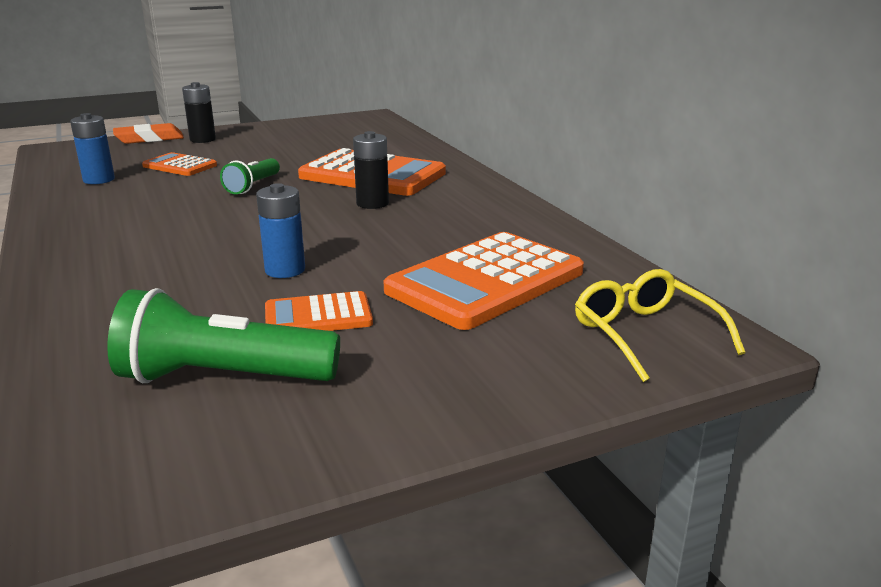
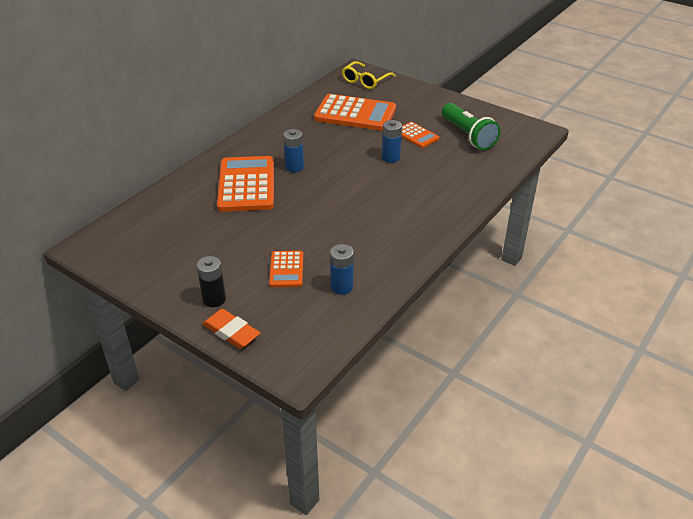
camera: 120 degrees left, 15 degrees up
green flashlight [220,158,280,194] -> none
black battery [353,131,389,209] -> blue battery [283,129,304,172]

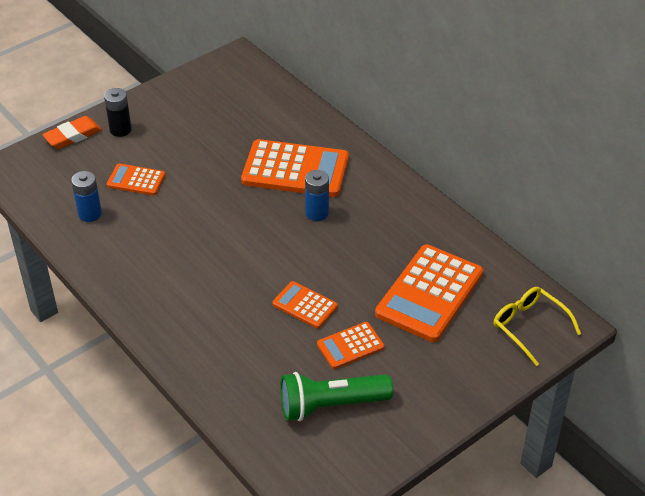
camera: 105 degrees right, 5 degrees up
blue battery [382,120,402,163] -> orange calculator [272,281,338,329]

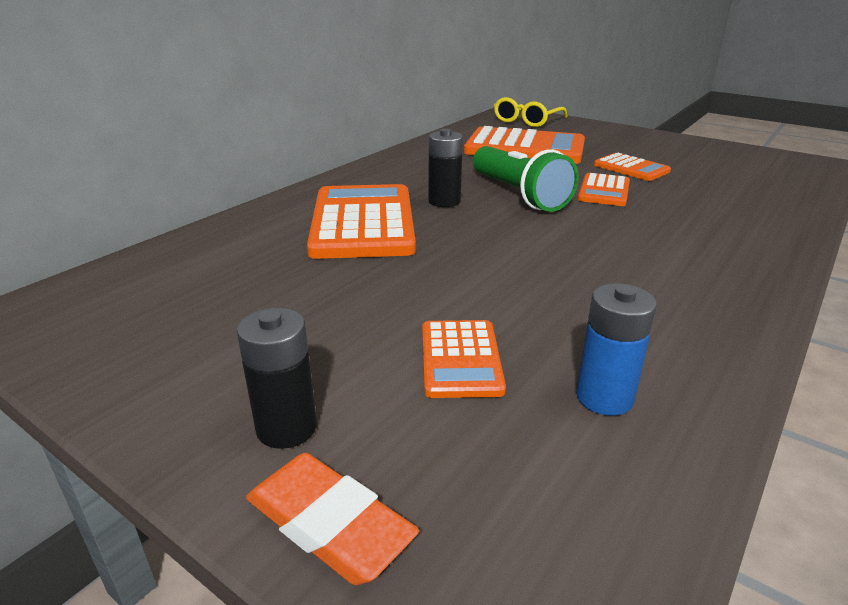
camera: 105 degrees left, 15 degrees down
green flashlight [280,372,393,421] -> green flashlight moved to [473,146,579,212]
blue battery [305,170,329,221] -> black battery [428,129,463,207]

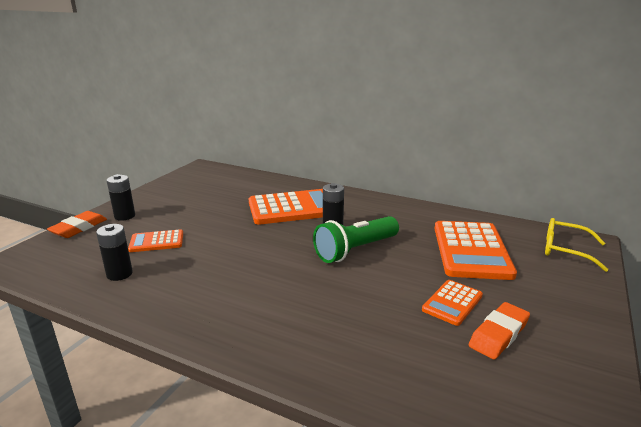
camera: 80 degrees right, 5 degrees down
blue battery [576,283,657,416] -> black battery [96,224,133,281]
orange calculator [578,173,630,206] -> none
none -> orange eraser [469,302,530,359]

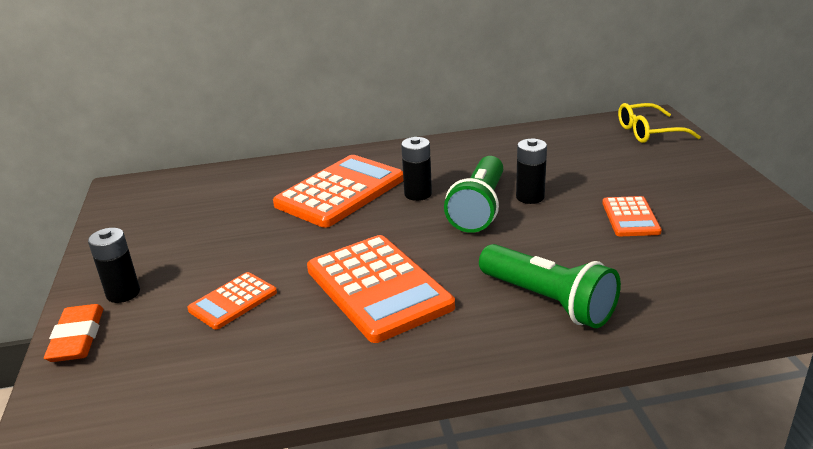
camera: 35 degrees left, 5 degrees up
black battery [96,224,133,281] -> black battery moved to [516,138,547,204]
orange calculator [435,221,517,280] -> orange calculator moved to [307,235,455,343]
orange eraser [469,302,530,359] -> none
none -> green flashlight [479,244,621,328]

